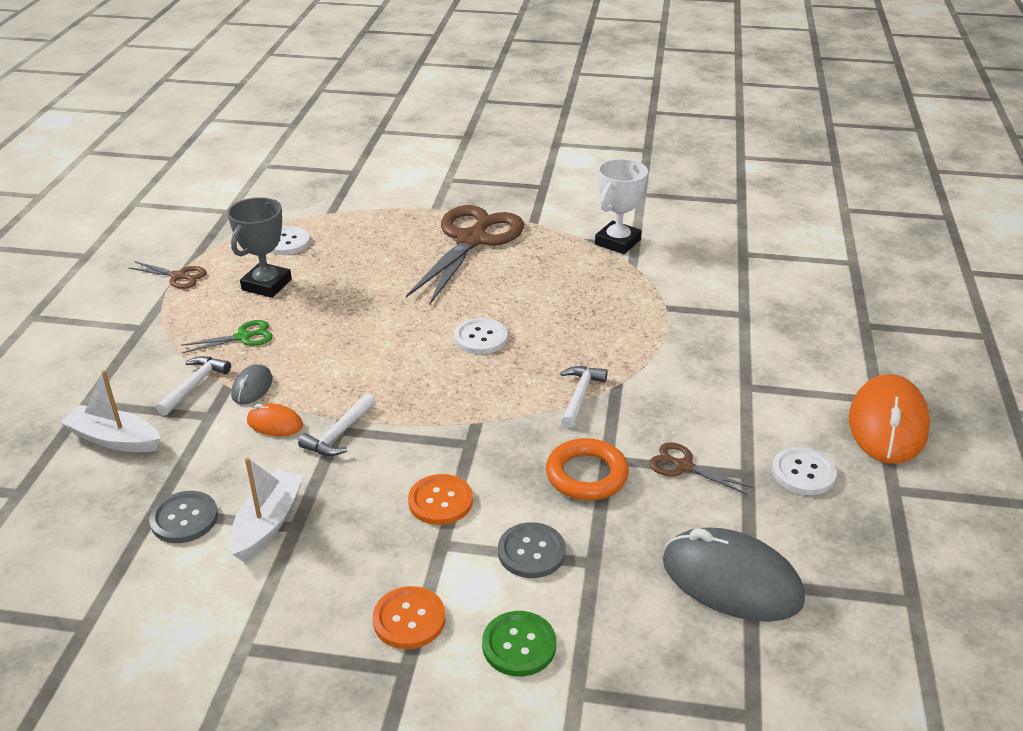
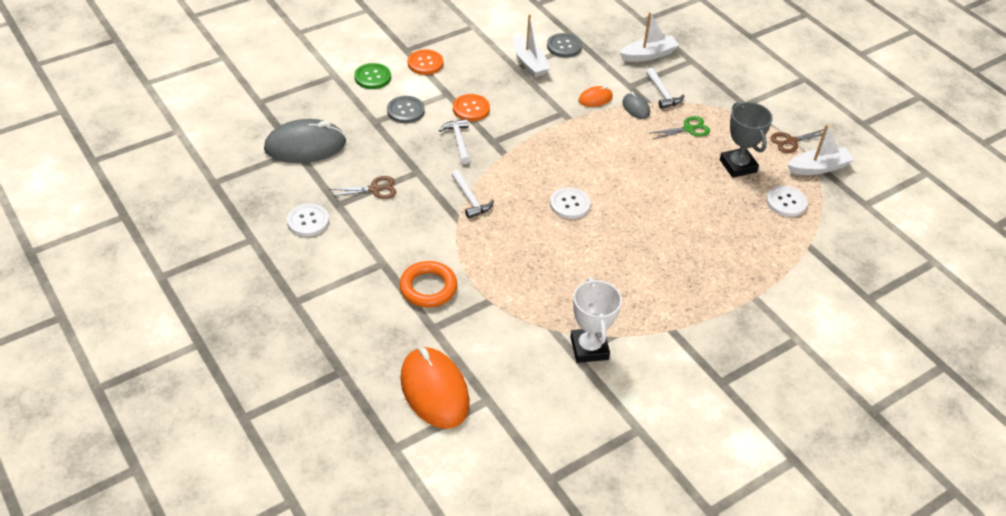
camera: 135 degrees right, 10 degrees up
green scissors [181,320,273,353] -> green scissors turned 135 degrees counterclockwise [651,116,710,139]
white hammer [298,393,376,456] -> white hammer moved to [439,119,470,164]
brown scissors [406,205,524,304] -> none
orange ring [546,438,629,500] -> orange ring moved to [399,261,457,307]
orange mouse [849,374,930,464] -> orange mouse moved to [400,347,470,429]
none -> white boat [787,124,854,175]

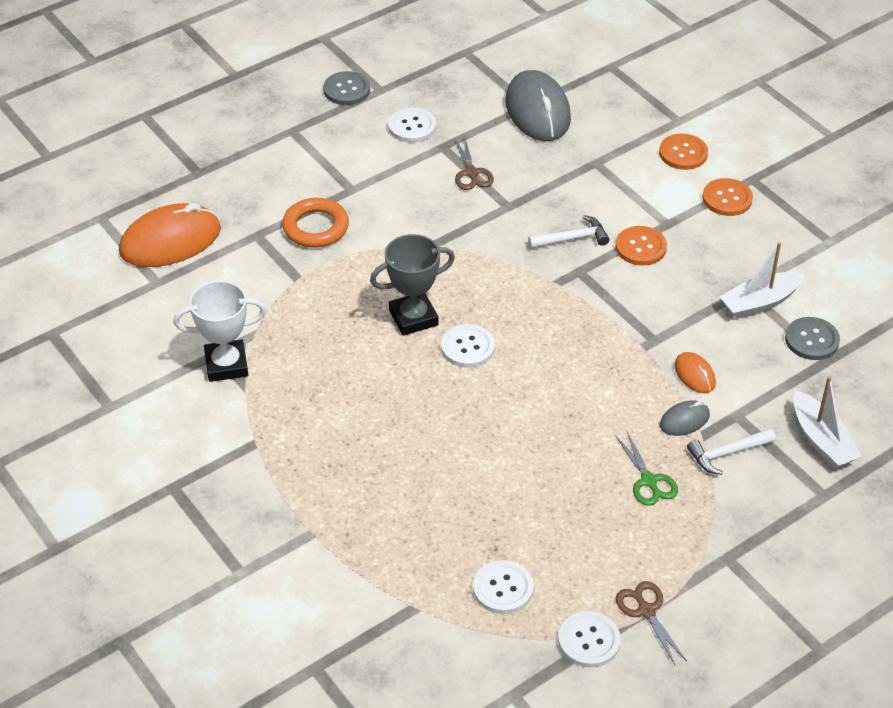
camera: 90 degrees right, 0 degrees up
green button [354,63,391,89] -> orange button [659,134,708,170]
grey button [387,96,425,123] -> grey button moved to [323,71,370,105]
white hammer [451,170,494,219] -> none
grey trophy [720,102,773,178] -> grey trophy moved to [370,234,455,336]
white boat [787,124,854,175] -> white button [558,611,621,668]

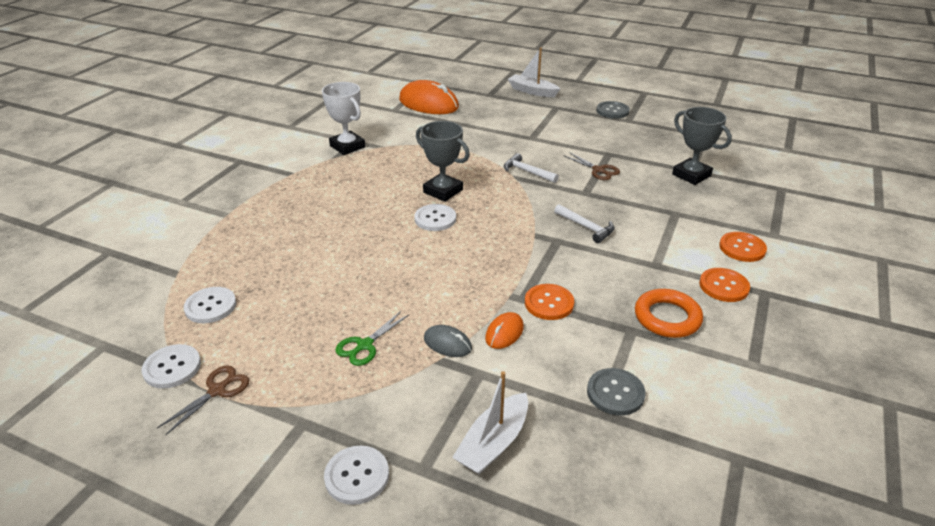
camera: 60 degrees right, 10 degrees down
orange ring [282,198,349,248] -> orange ring moved to [635,289,703,338]
white button [388,107,436,143] -> white button moved to [324,446,389,505]
brown scissors [454,136,494,190] -> brown scissors turned 90 degrees counterclockwise [565,152,620,180]
grey mouse [505,70,571,141] -> grey trophy [672,107,732,185]
orange button [615,226,667,266] -> orange button moved to [525,284,574,320]
white hammer [687,428,776,475] -> white hammer moved to [504,153,559,183]
white boat [719,242,805,319] -> white boat moved to [508,47,560,97]

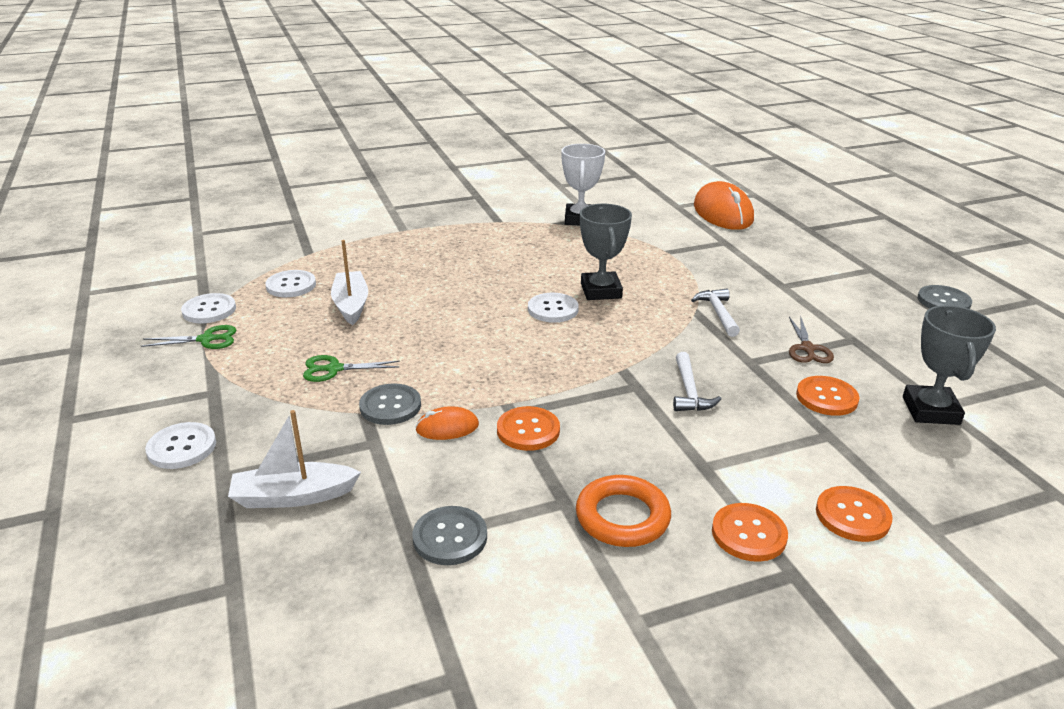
camera: 45 degrees right, 5 degrees down
brown scissors [157,365,249,435] -> green scissors [141,325,237,349]
grey mouse [424,325,472,357] -> grey button [359,383,421,425]
white boat [508,47,560,97] -> white boat moved to [331,240,368,325]
none -> orange button [796,376,860,416]

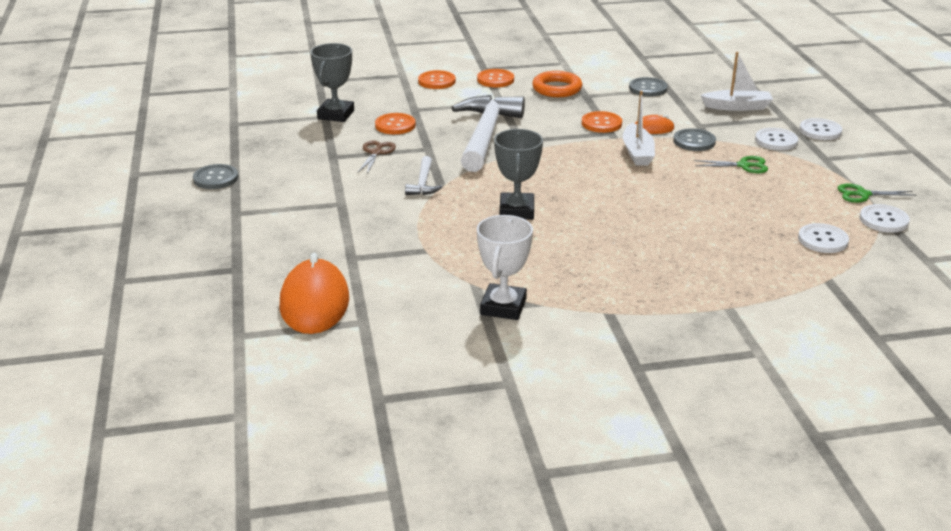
camera: 170 degrees left, 0 degrees up
white boat [331,240,368,325] -> white boat moved to [623,91,655,166]
white button [528,293,579,323] -> white button moved to [755,128,798,150]
white hammer [673,352,721,411] -> white hammer [452,95,525,172], size x2.21

